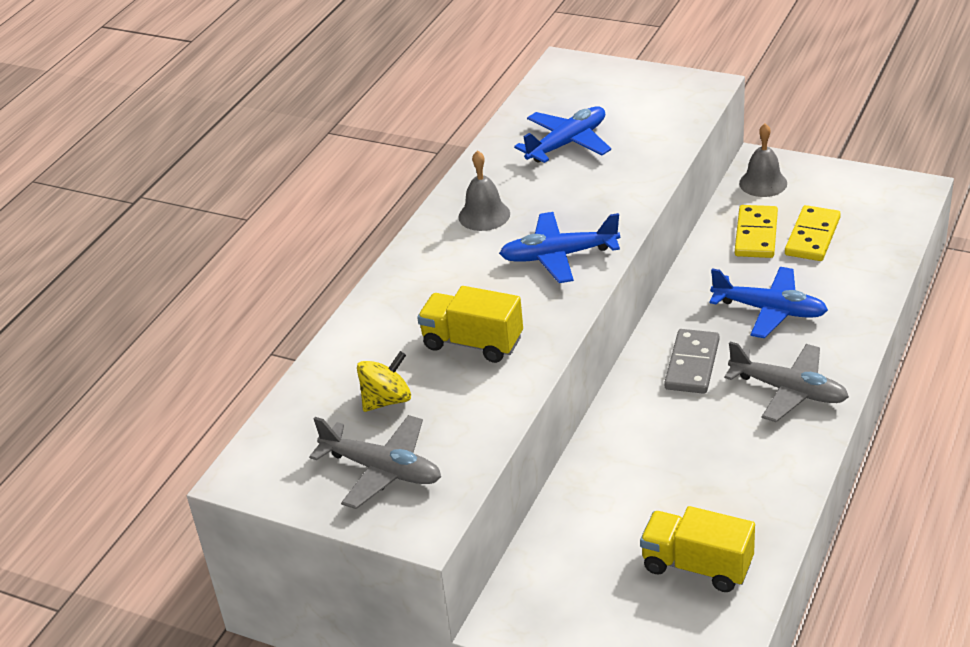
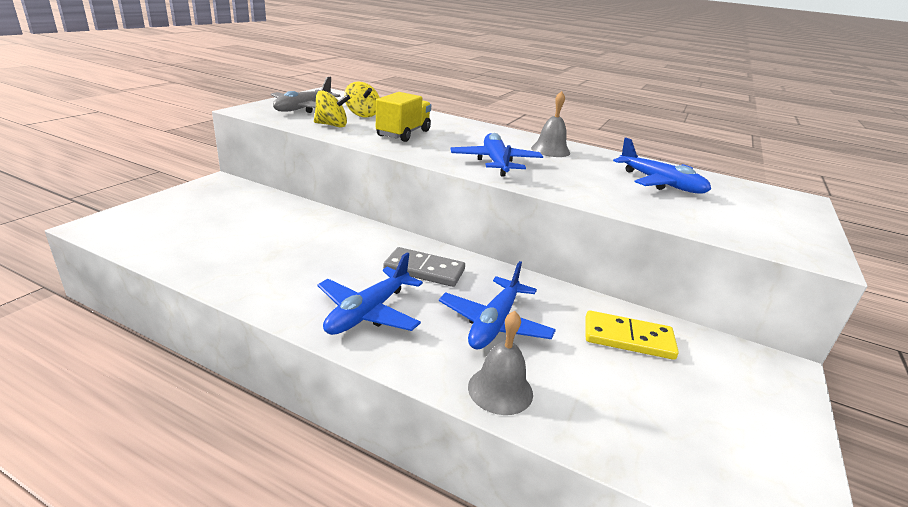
camera: 85 degrees right, 10 degrees down
yellow truck [640,506,755,592] -> none
grey plane [724,341,849,422] -> blue plane [317,252,423,335]
grey bell [739,123,787,197] -> grey bell moved to [468,311,533,415]
yellow domino [785,205,841,261] -> none
none -> yellow spinning top [314,90,350,127]

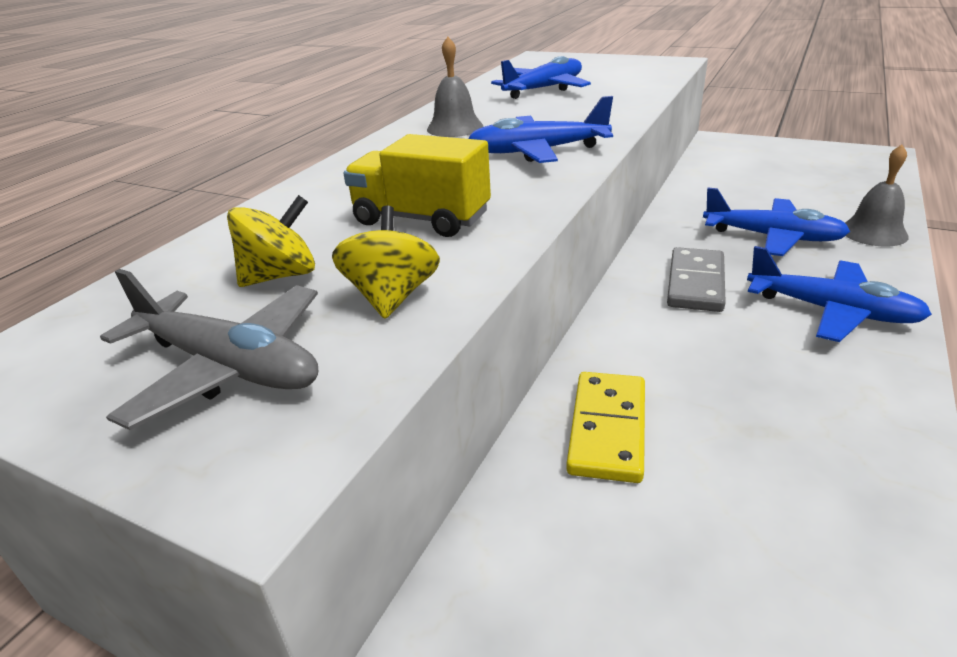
camera: 85 degrees left, 5 degrees up
yellow domino [586,311,679,360] -> yellow domino moved to [566,372,645,483]

